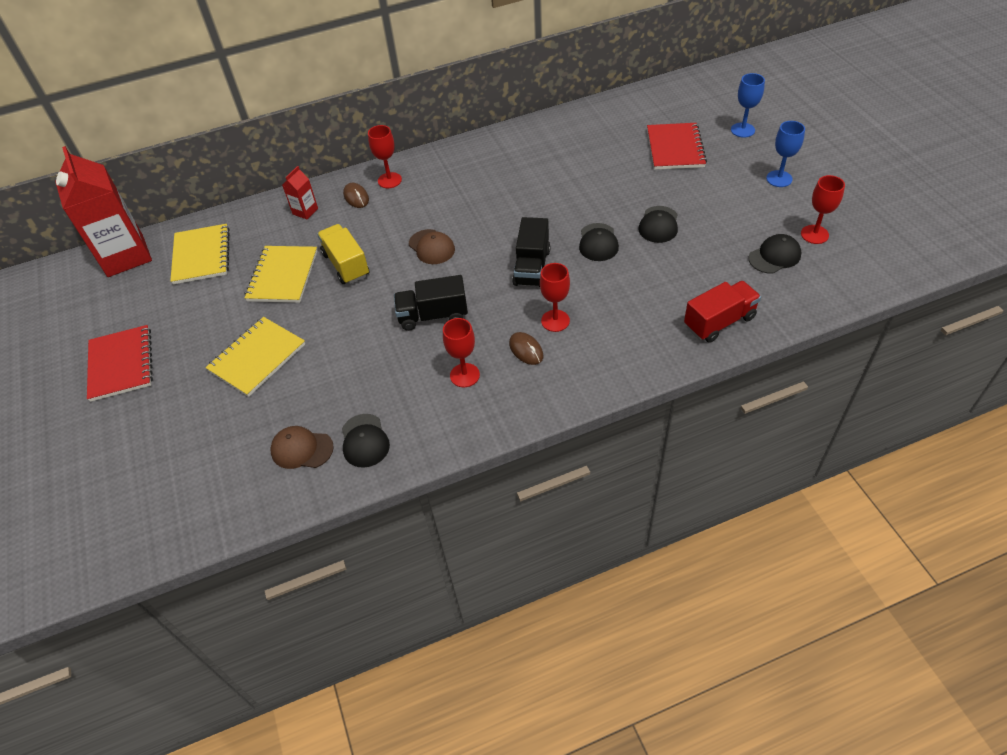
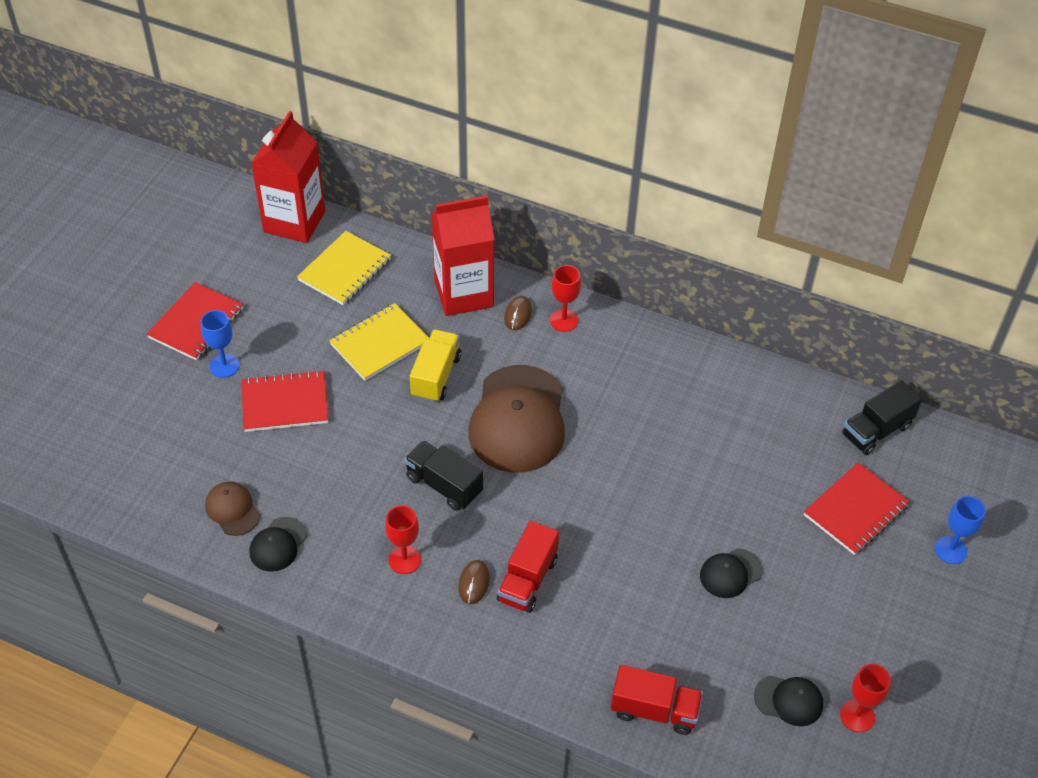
camera: 40 degrees right, 0 degrees up
yellow notebook [205,317,305,397] -> red notebook [241,370,328,432]
red carton [282,166,318,219] -> red carton [431,195,494,316], size x2.31
brown cap [409,229,455,264] -> brown cap [468,365,565,473], size x2.15
black truck [512,217,551,287] -> black truck moved to [842,380,922,455]
red goblet [540,263,570,332] -> red truck [497,521,559,613]
black cap [579,223,619,261] -> none
blue goblet [766,121,805,187] -> blue goblet moved to [200,310,240,378]

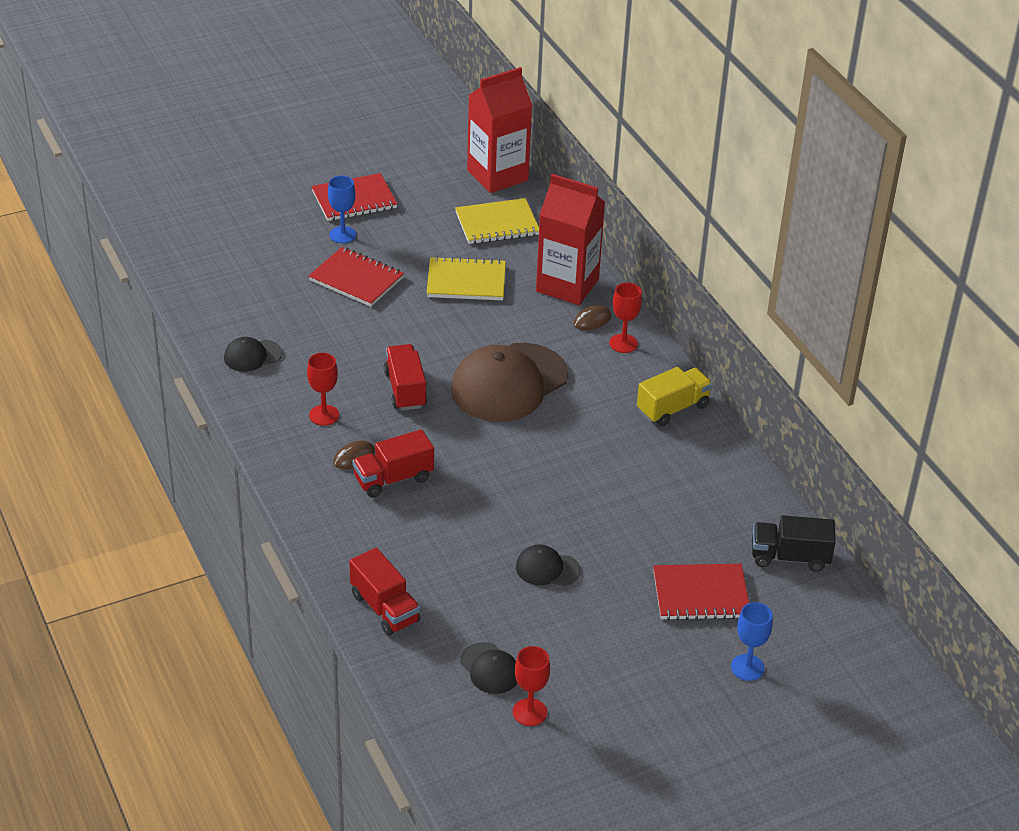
camera: 40 degrees right, 10 degrees down
brown cap [205,482,260,536] -> none
black truck [404,440,483,511] -> red truck [384,344,427,410]
yellow truck [410,329,461,402] -> yellow truck moved to [637,367,713,426]

